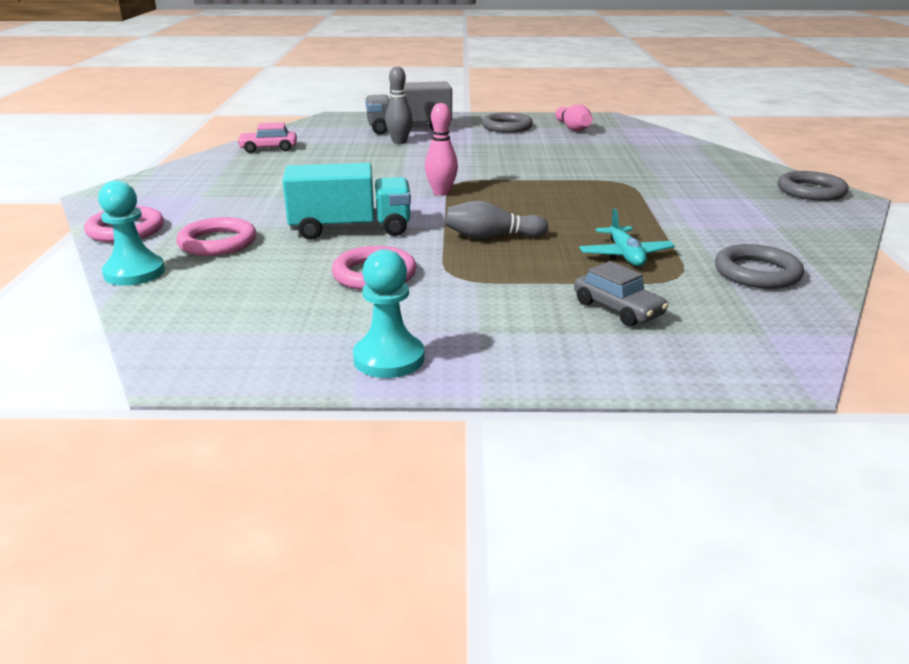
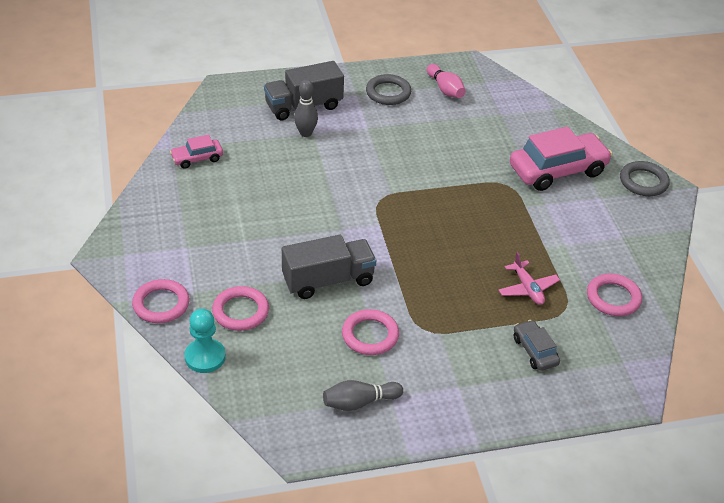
camera: 15 degrees left, 15 degrees up
turquoise truck [283,163,411,240] -> grey truck [282,235,376,299]
turquoise pawn [353,249,425,378] -> none
pink bowling pin [425,103,458,196] -> none
grey bowling pin [446,201,548,239] -> grey bowling pin moved to [323,380,403,411]
grey car [574,261,668,326] -> grey car turned 150 degrees counterclockwise [514,320,560,371]
turquoise plane [579,208,675,266] -> pink plane [498,252,560,305]
grey ring [715,244,804,289] -> pink ring [587,274,642,316]
none -> pink car [510,127,612,191]

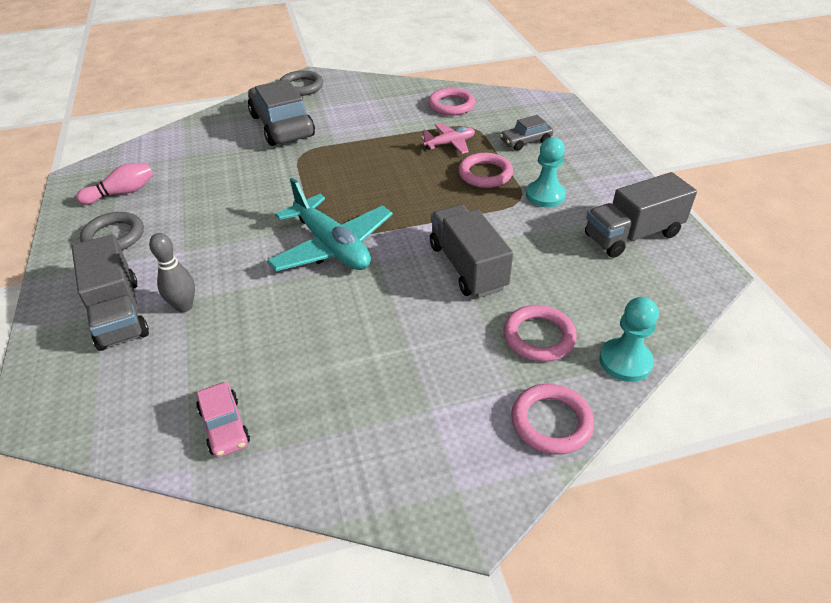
camera: 90 degrees left, 0 degrees up
grey bowling pin [323,380,403,411] -> grey truck [585,172,697,258]
pink ring [342,309,399,355] -> pink ring moved to [458,153,513,188]
pink car [510,127,612,191] -> grey car [248,79,315,146]
none -> turquoise plane [267,178,393,271]
none -> turquoise pawn [526,137,566,207]

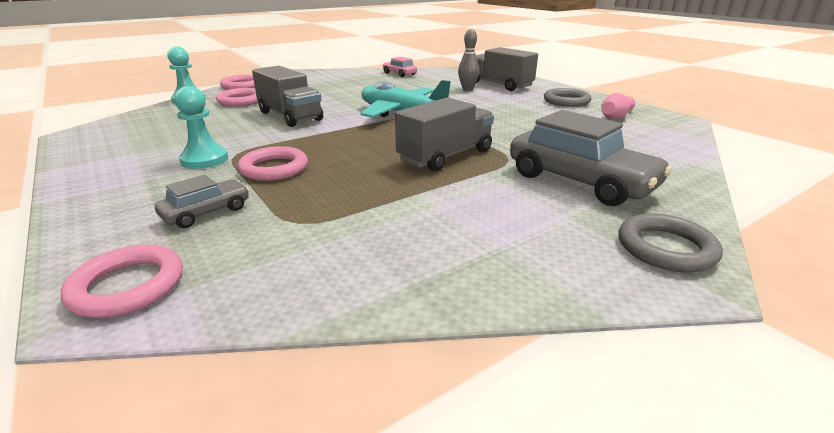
camera: 160 degrees right, 15 degrees down
pink plane [421,123,475,154] -> none
pink ring [428,88,475,116] -> pink ring moved to [61,245,183,318]
grey truck [585,172,697,258] -> grey truck moved to [395,98,494,172]

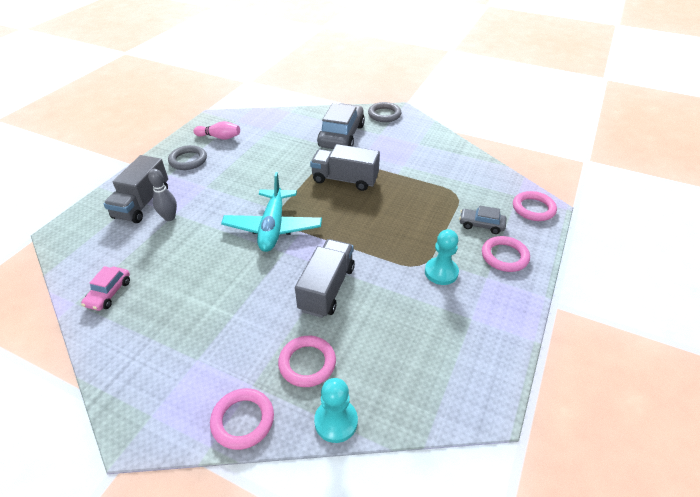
camera: 120 degrees left, 15 degrees up
pink ring [238,146,308,181] -> pink ring moved to [482,236,530,272]

